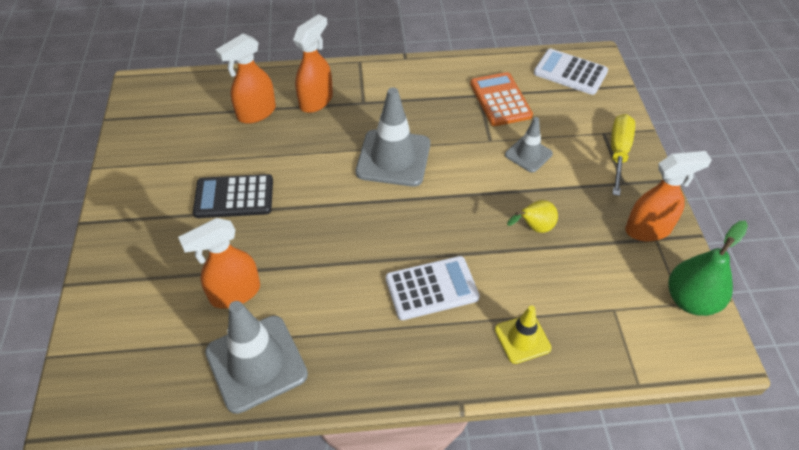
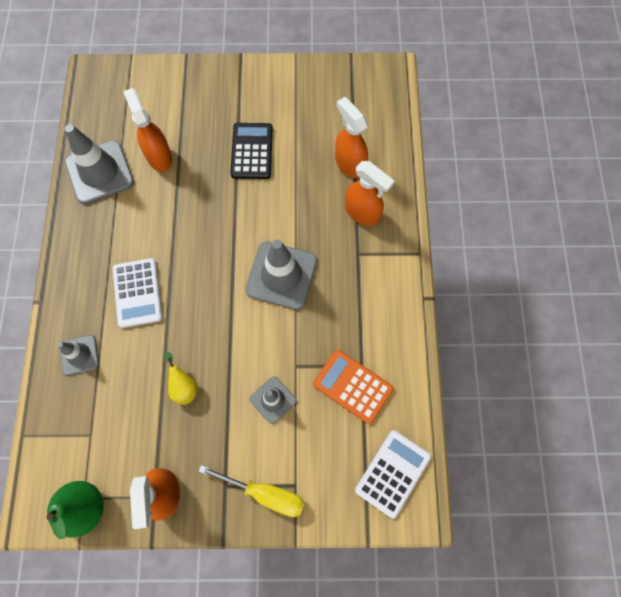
camera: 95 degrees right, 20 degrees up
orange calculator [470,72,533,126] -> orange calculator turned 135 degrees counterclockwise [313,350,394,424]
yellow traffic cone [495,305,552,364] -> grey traffic cone [57,335,99,375]

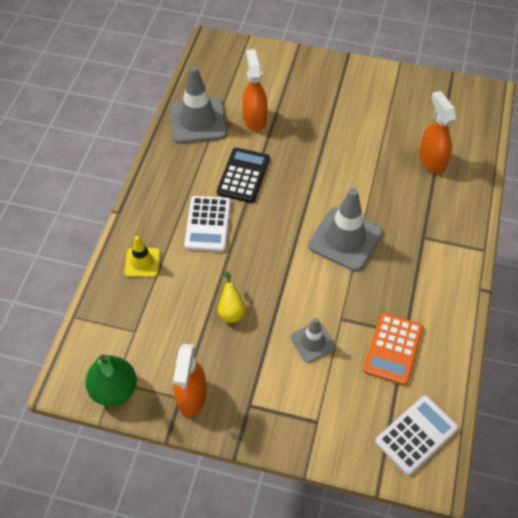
camera: 15 degrees right, 15 degrees down
grey traffic cone [57,335,99,375] -> yellow traffic cone [124,236,160,277]
yellow screwdriver [198,465,304,517] -> none
black calculator [230,123,273,179] -> black calculator moved to [217,148,270,203]
orange calculator [313,350,394,424] -> orange calculator turned 120 degrees counterclockwise [363,313,423,386]
orange spray bottle [345,161,395,226] -> none

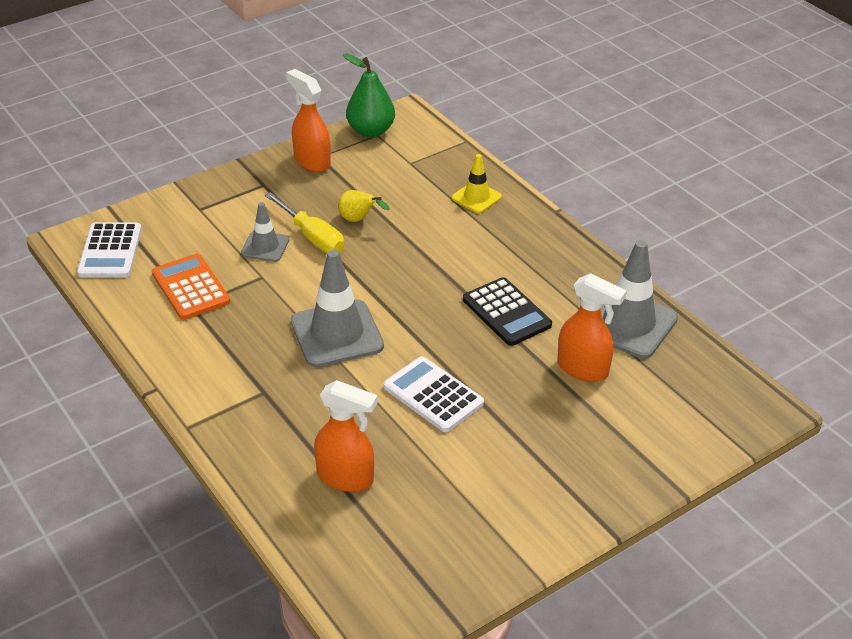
camera: 130 degrees right, 15 degrees down
white calculator [184,196,231,252] -> white calculator moved to [384,357,484,432]
none -> yellow screwdriver [265,192,344,253]

